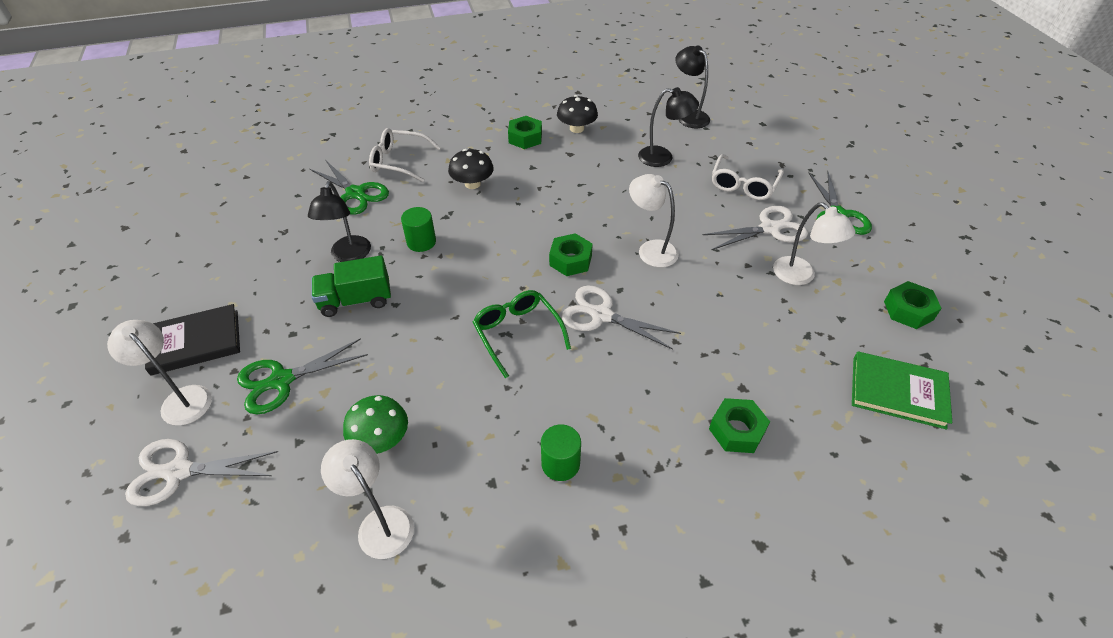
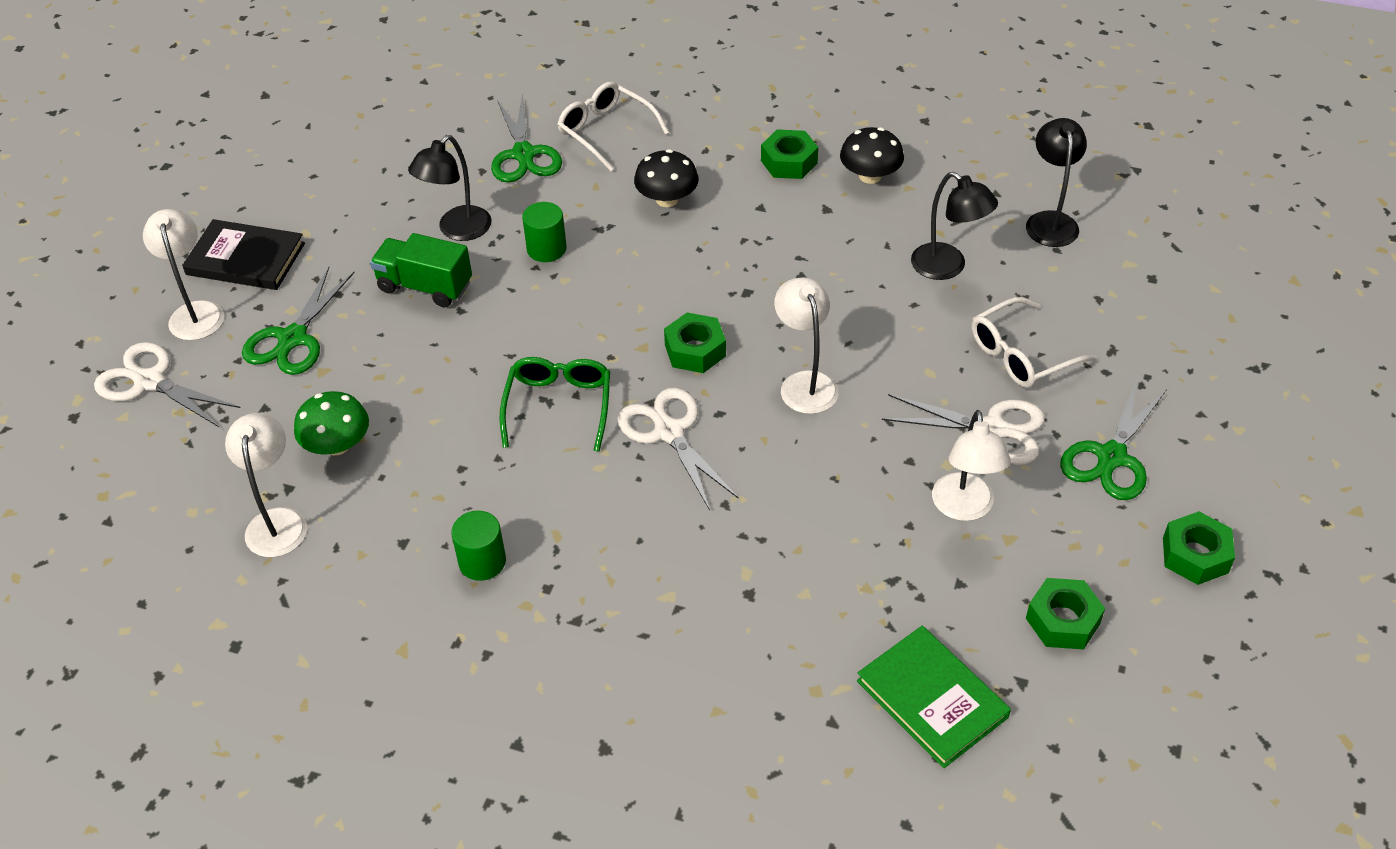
camera: 35 degrees right, 0 degrees up
green scissors [237,338,368,414] -> green scissors turned 75 degrees counterclockwise [242,267,355,375]
green nut [709,398,770,453] -> green nut moved to [1163,511,1235,585]

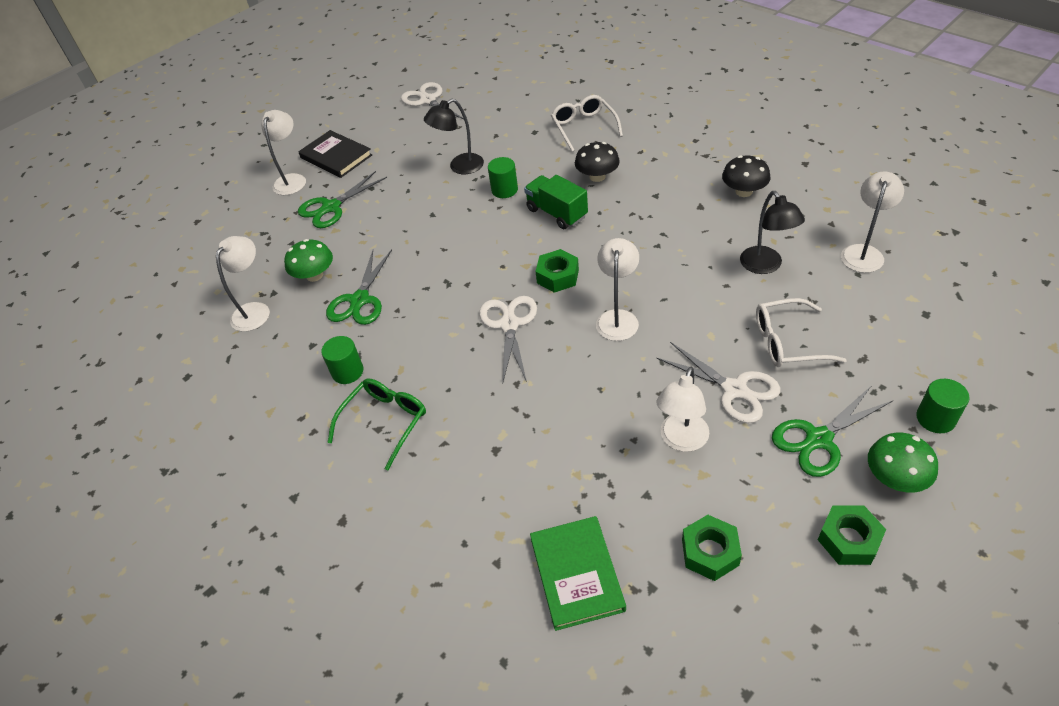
camera: 30 degrees right, 0 degrees up
white scissors [94,342,240,427] -> white scissors moved to [401,82,464,119]
green truck [370,233,472,307] -> green truck moved to [524,175,588,229]
green scissors [491,94,562,183] -> green scissors moved to [326,249,392,325]
green glasses [500,357,610,452] -> green glasses moved to [327,379,426,470]
green nut [761,129,818,179] -> none
black lamp [1026,118,1087,247] -> white lamp [841,171,904,273]
none -> green mushroom [868,433,938,493]
none -> green cylinder [916,379,970,433]

